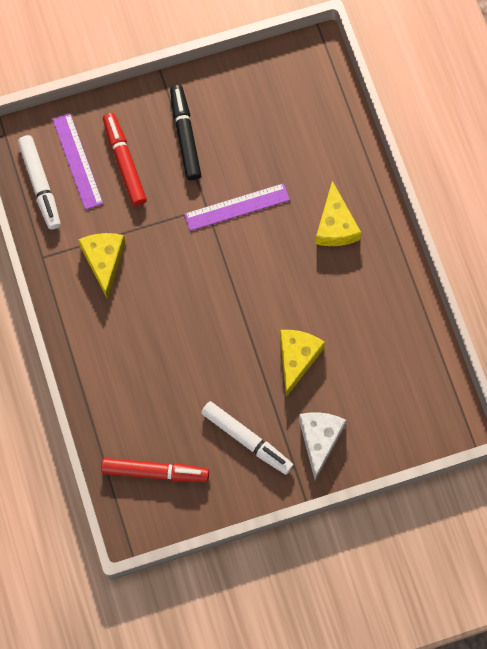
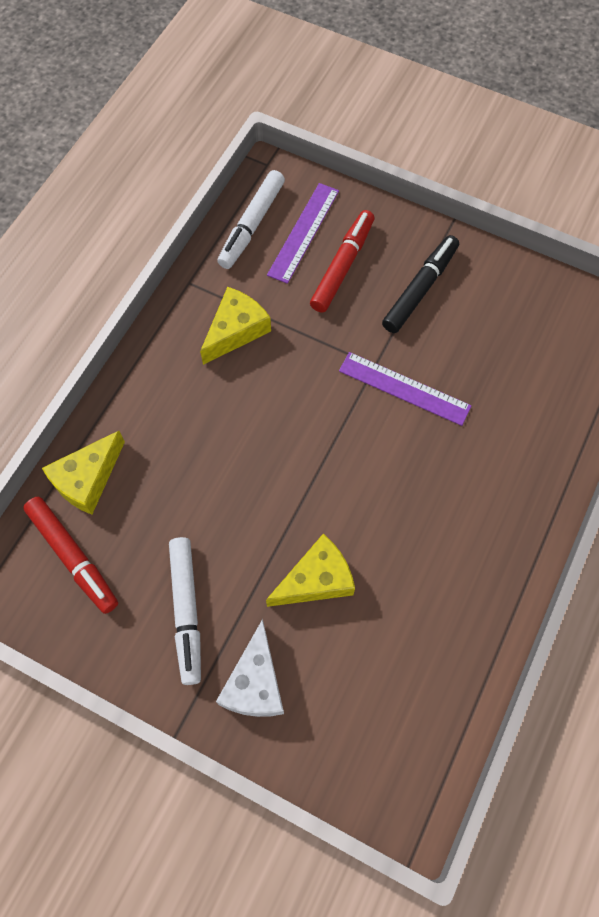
camera: 45 degrees right, 5 degrees down
white cheese [299,412,346,480] -> white cheese turned 135 degrees clockwise [216,619,284,717]
yellow cheese [315,181,361,246] -> yellow cheese moved to [42,431,125,515]

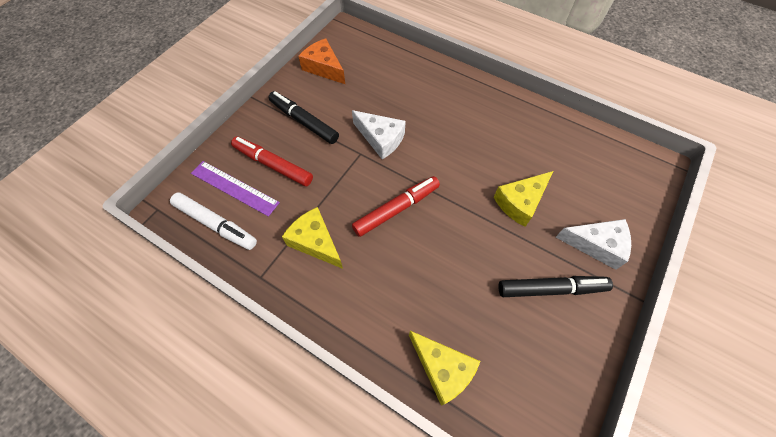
camera: 85 degrees left, 5 degrees down
red marker [23,497,118,614] -> red marker moved to [352,176,440,237]
white marker [169,537,201,685] -> black marker [498,276,613,297]
yellow cheese [266,534,355,607] -> yellow cheese turned 105 degrees counterclockwise [493,171,553,227]
purple ruler [339,352,472,426] -> white cheese [352,110,406,159]
none -> orange cheese [298,38,345,84]

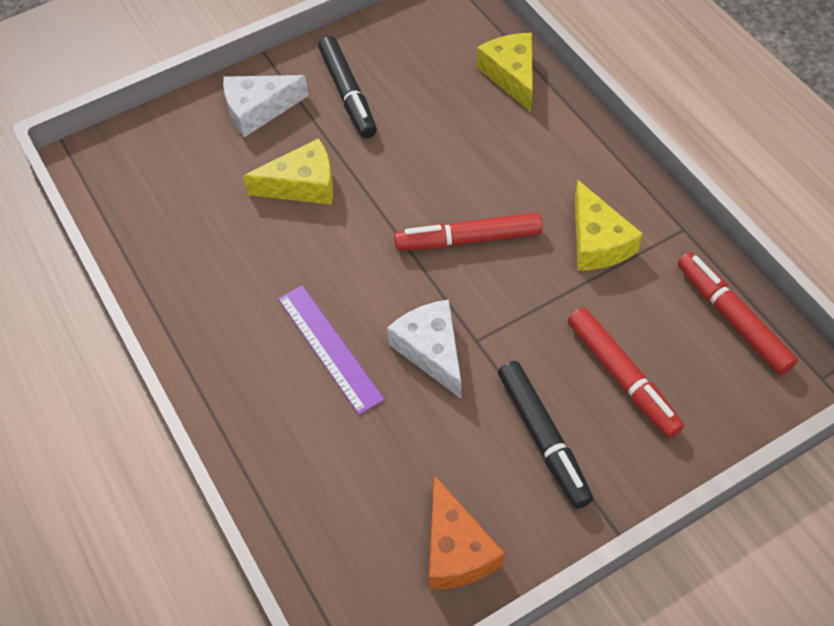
camera: 150 degrees left, 5 degrees down
white marker [170,193,257,250] -> red marker [678,252,798,375]
purple ruler [191,161,280,217] -> purple ruler moved to [278,285,385,415]
black marker [498,276,613,297] -> black marker turned 135 degrees counterclockwise [318,36,377,138]
white cheese [556,219,631,270] -> white cheese turned 60 degrees counterclockwise [223,75,309,137]

